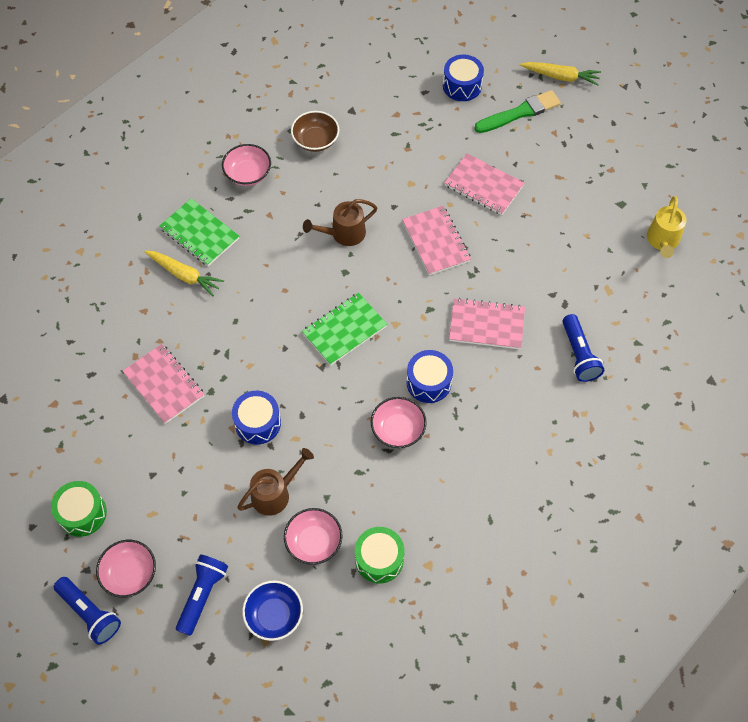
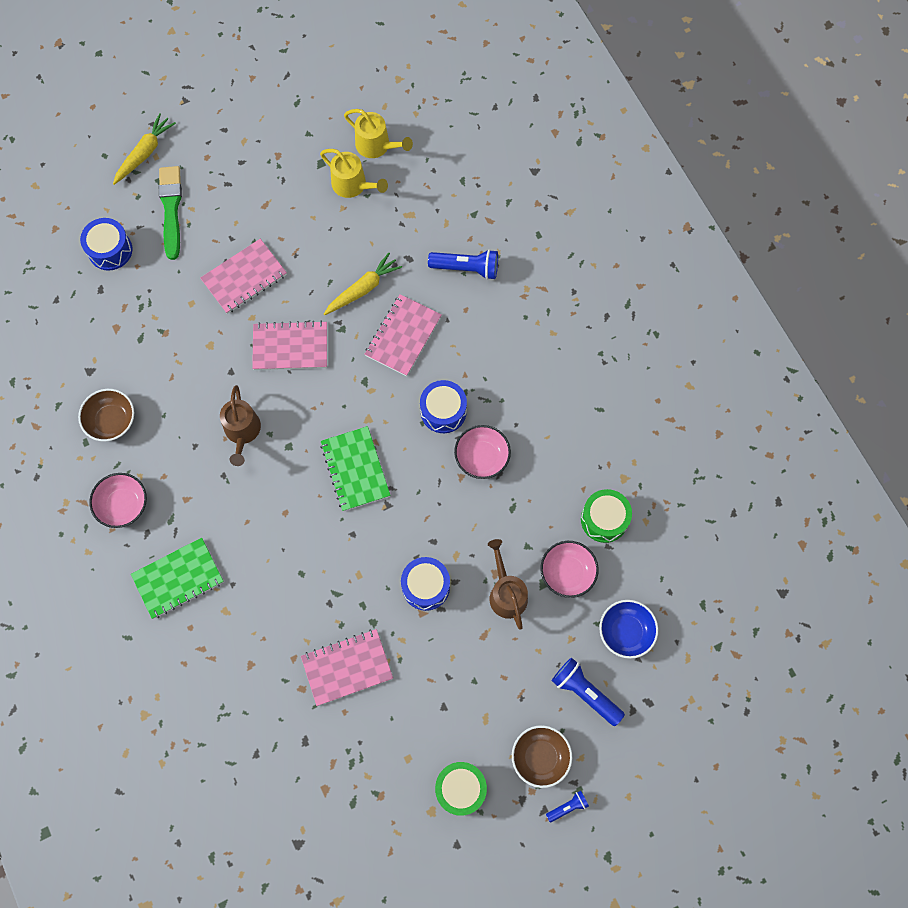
camera: 70 degrees left, 10 degrees up
blue flashlight [54,577,121,645] -> blue flashlight [546,791,589,822], size x0.54
pink bowl [96,540,156,598] -> brown bowl [512,725,572,788]
yellow carrot [144,251,224,296] -> yellow carrot moved to [324,253,402,315]
none -> yellow watering can [320,149,388,198]

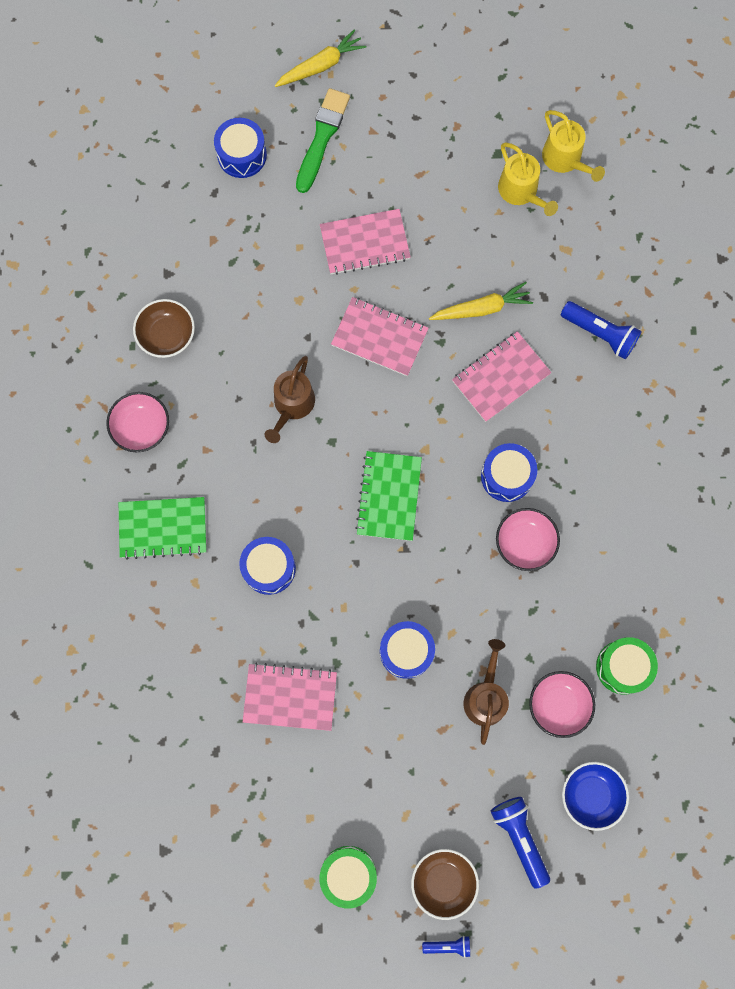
camera: 25 degrees right, 5 degrees up
none -> blue drum [239,537,296,595]

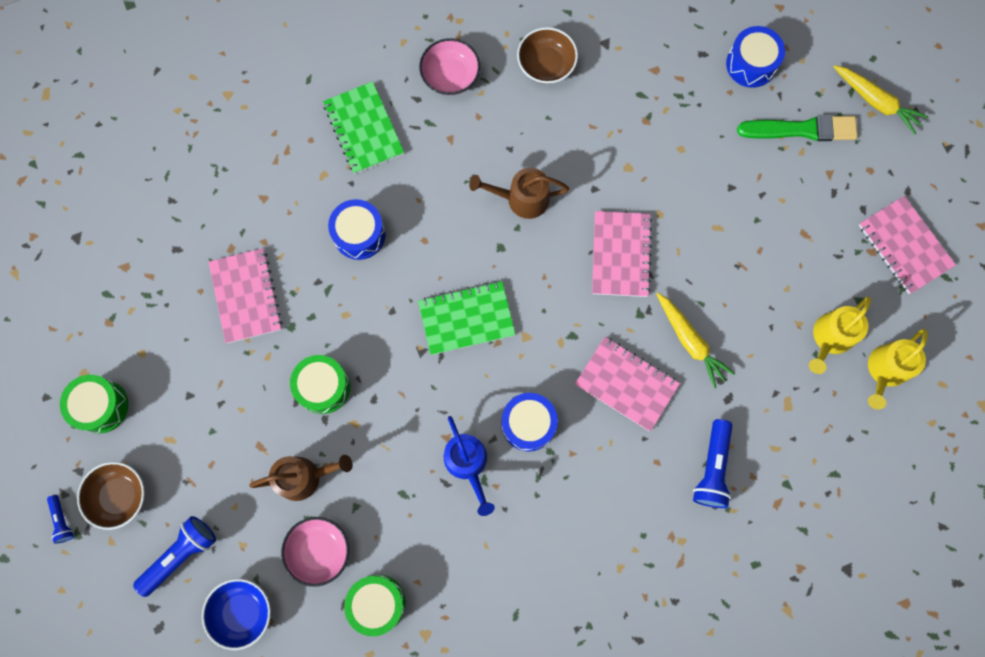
camera: 70 degrees right, 0 degrees up
pink notebook [320,209,410,275] -> pink notebook moved to [859,196,956,294]
blue drum [380,621,435,679] -> green drum [290,355,350,414]
pink bowl [496,508,560,571] -> blue watering can [444,416,495,516]

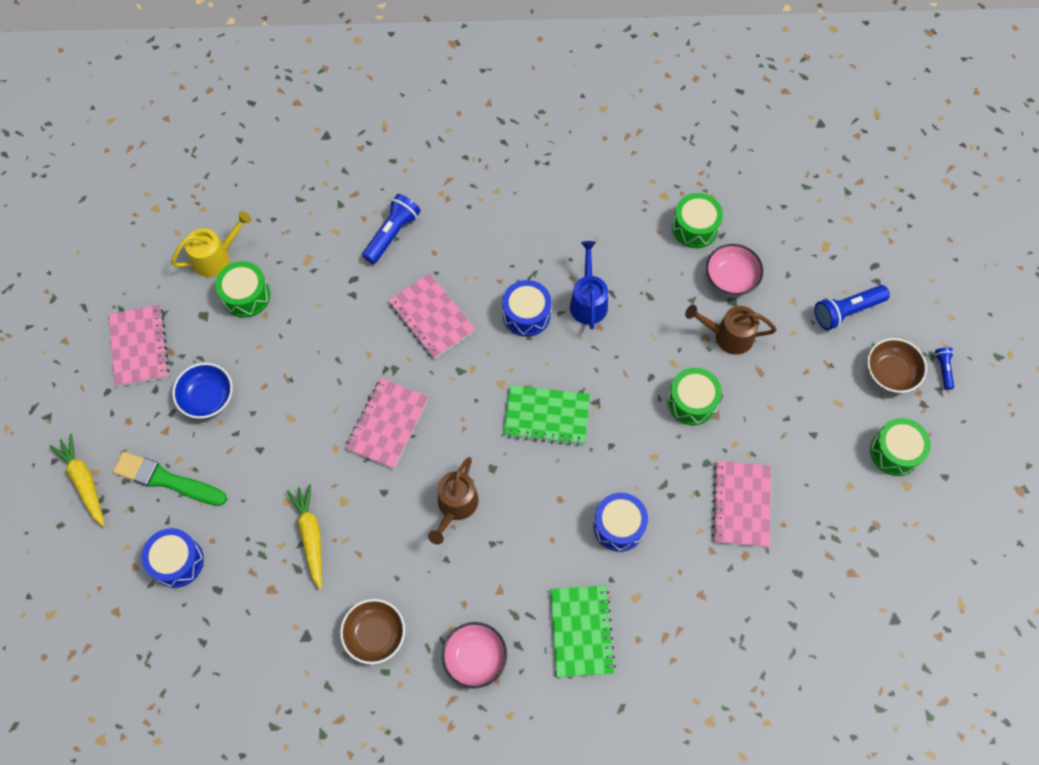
camera: 160 degrees left, 10 degrees down
blue bowl [202,579,271,650] -> blue bowl moved to [172,363,233,419]
brown watering can [469,168,569,219] -> brown watering can turned 90 degrees clockwise [428,457,478,544]
yellow carrot [656,292,735,389] -> yellow carrot moved to [287,484,322,589]
yellow watering can [809,296,871,374] -> green drum [215,261,270,318]

